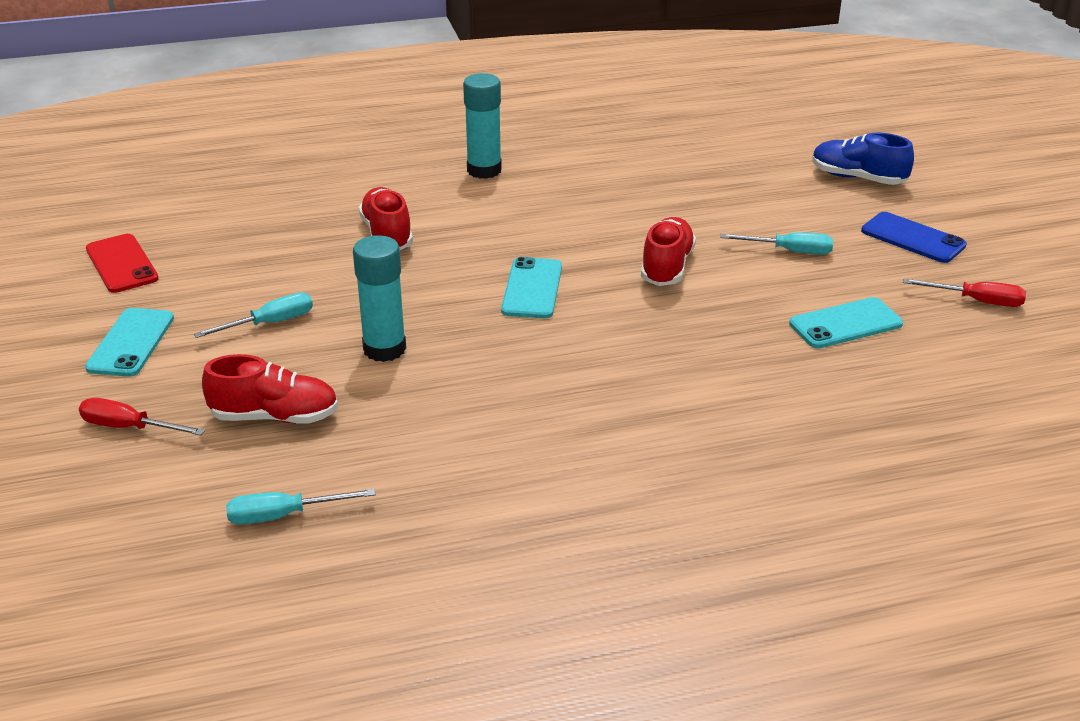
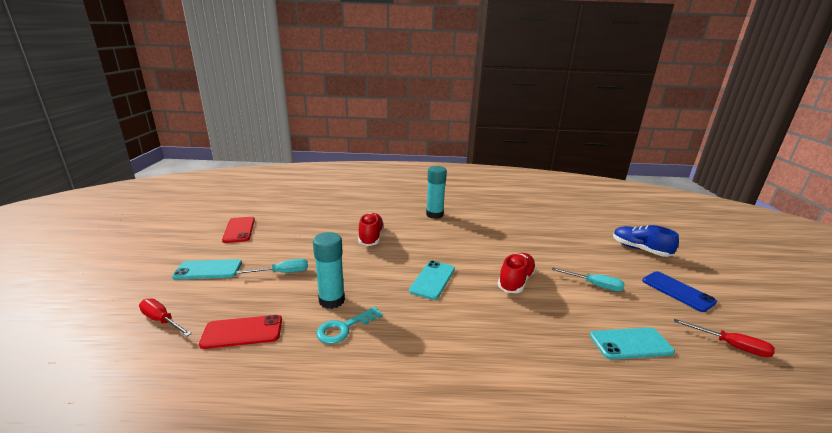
camera: 15 degrees right, 10 degrees down
turquoise phone [85,308,174,377] -> turquoise phone turned 60 degrees clockwise [172,259,242,280]
red shoe [202,354,338,424] -> red phone [199,315,282,349]
turquoise screwdriver [226,489,375,525] -> none
none -> turquoise key [316,306,383,344]

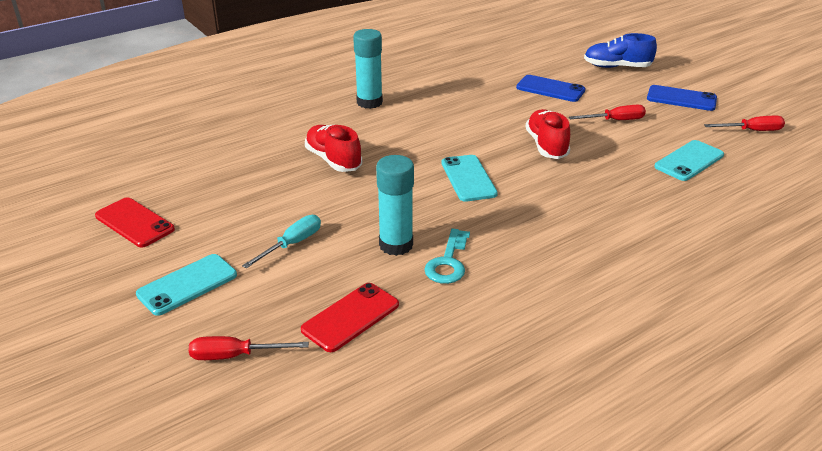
camera: 35 degrees left, 10 degrees up
turquoise screwdriver [552,267,625,292] -> red screwdriver [569,105,646,120]
none -> blue phone [516,75,586,102]

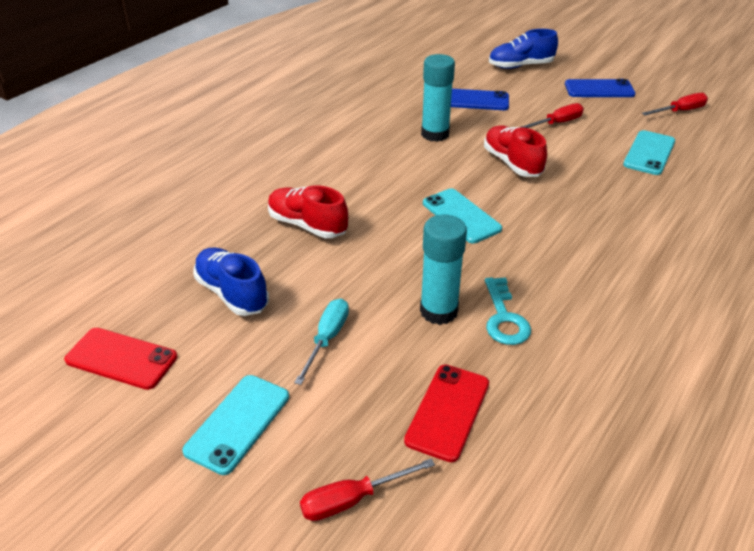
camera: 20 degrees left, 5 degrees up
turquoise glue stick [353,29,383,109] -> turquoise glue stick moved to [421,54,455,142]
none -> blue shoe [193,248,269,316]

